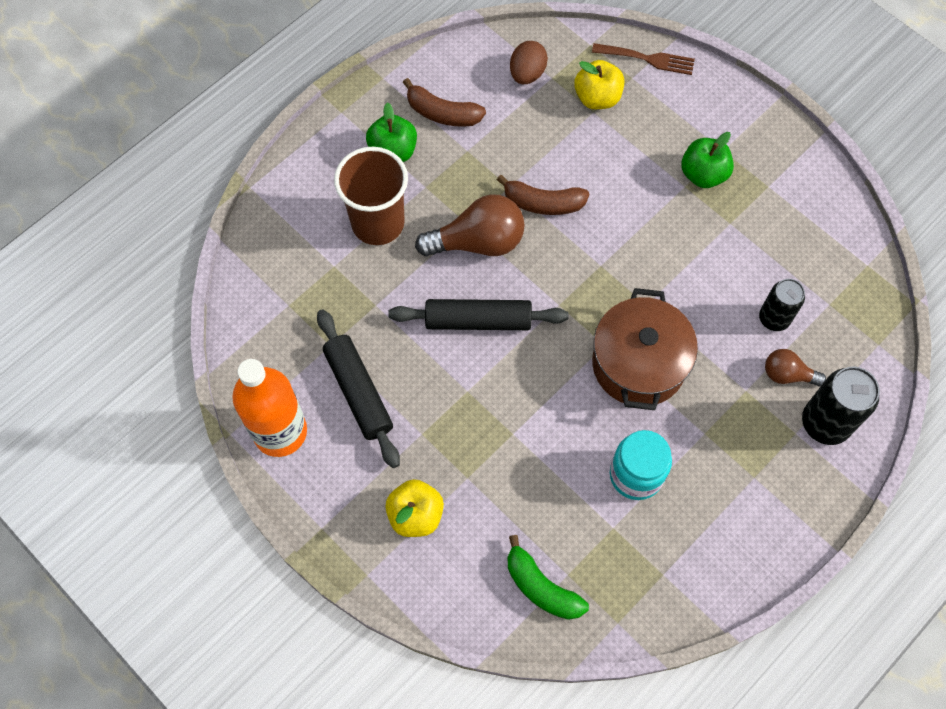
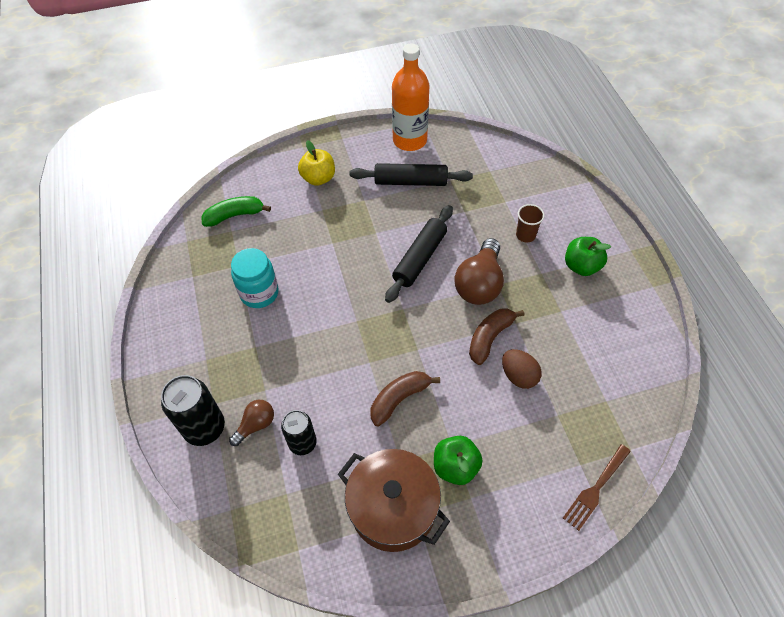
camera: 120 degrees right, 10 degrees down
brown cup [334,147,408,245] -> brown cup [516,204,545,243], size x0.50
brown banana [403,78,486,127] -> brown banana moved to [371,371,440,426]
brown egg [510,41,548,84] -> brown egg moved to [502,349,542,389]
yellow apple [574,60,624,109] -> none
brown pot [592,288,698,410] -> brown pot moved to [338,449,450,552]

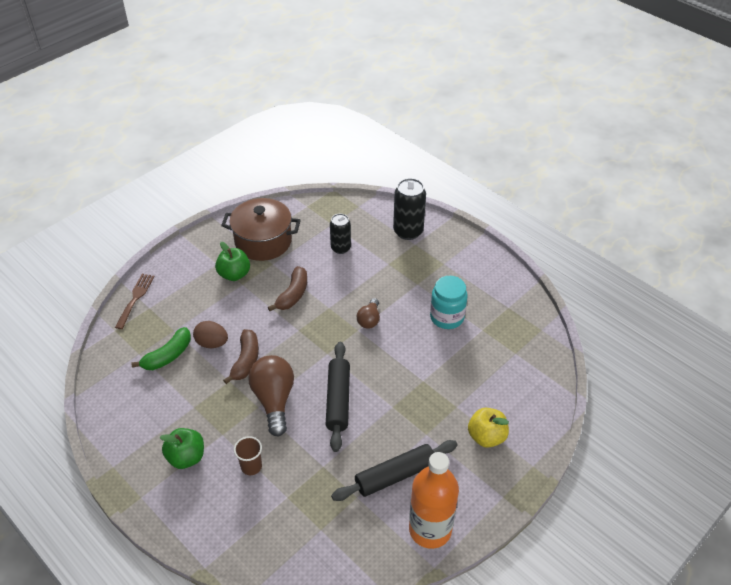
camera: 150 degrees right, 10 degrees down
green banana [202,196,271,227] -> green banana moved to [131,327,191,370]
brown light bulb [229,400,274,446] -> brown light bulb moved to [357,298,380,329]

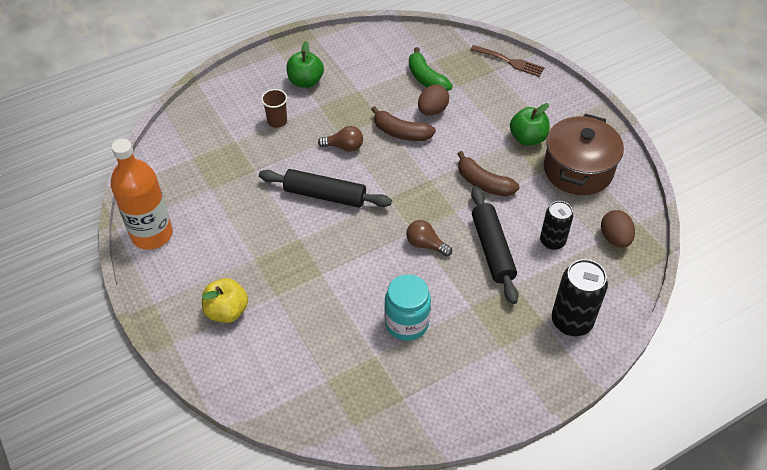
camera: 105 degrees right, 5 degrees up
brown light bulb [248,355,294,437] -> brown light bulb [318,126,363,152], size x0.55
black rolling pin [331,440,458,501] -> black rolling pin moved to [471,186,519,304]
none -> brown egg [601,210,635,248]

